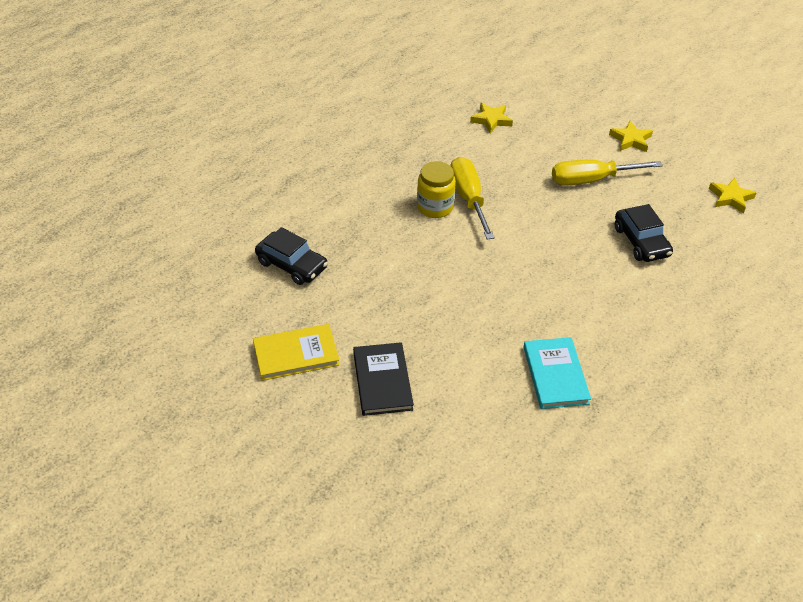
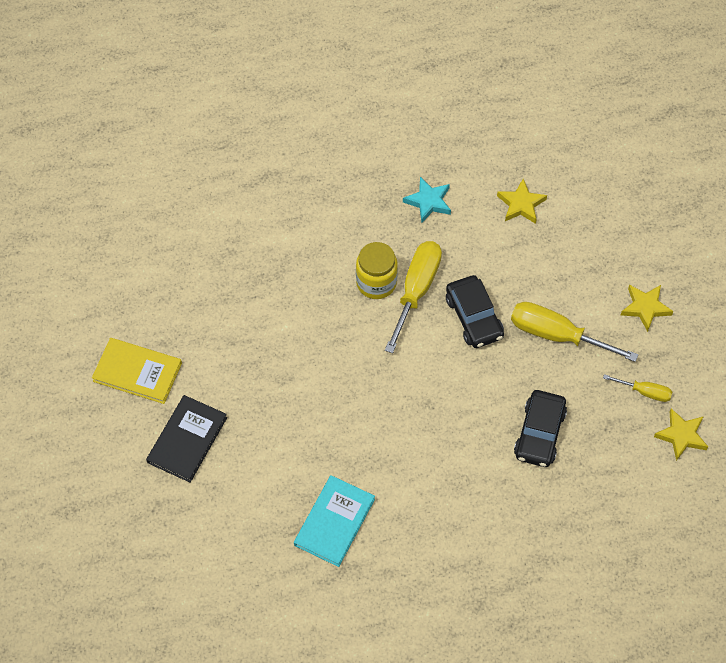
camera: 35 degrees right, 15 degrees up
black car [255,227,328,285] -> black car moved to [446,275,504,348]
none -> turquoise star [403,177,451,222]
none -> yellow screwdriver [603,374,672,402]

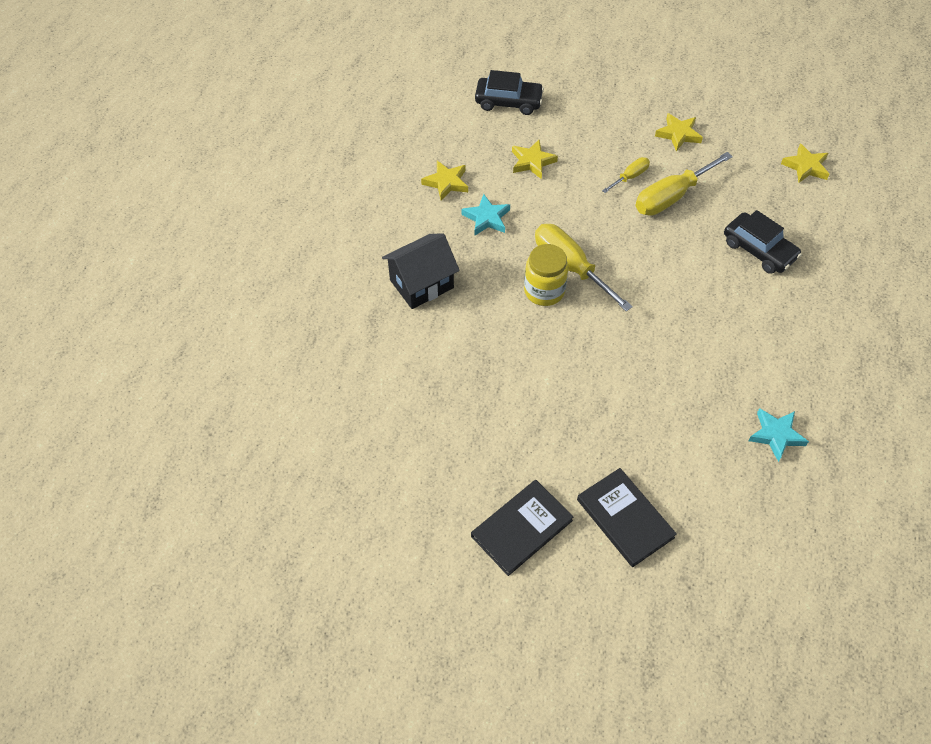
camera: 60 degrees left, 5 degrees down
yellow book [92,338,182,404] -> black book [471,480,573,576]
turquoise book [294,475,375,567] -> turquoise star [748,408,809,462]
black car [446,275,504,348] -> black car moved to [475,70,544,115]
yellow screwdriver [603,374,672,402] -> yellow screwdriver moved to [602,157,650,193]
none -> black house [382,234,460,309]
none -> yellow star [421,161,468,201]

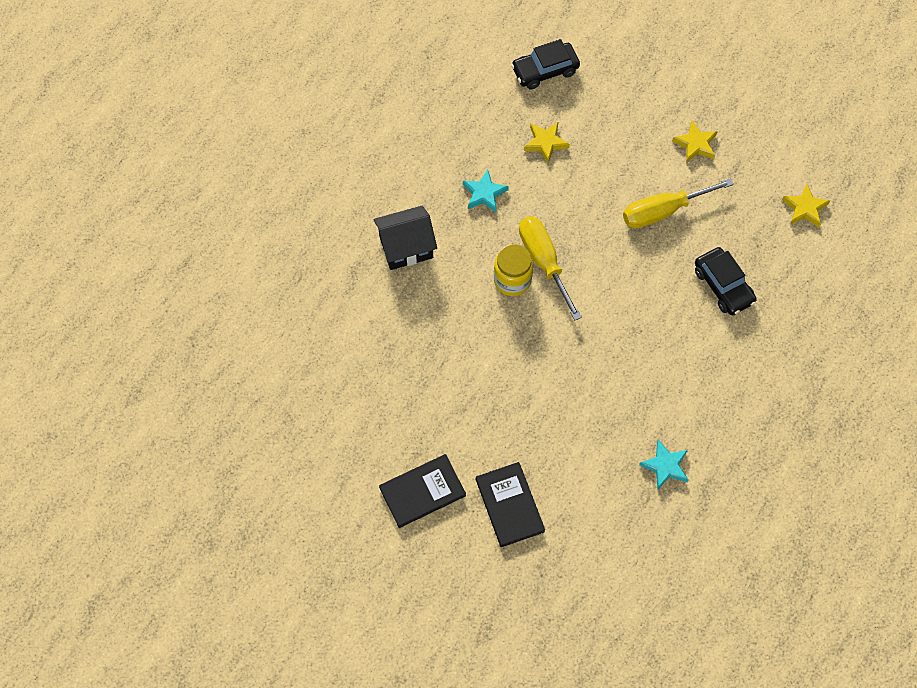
camera: 15 degrees right, 10 degrees up
yellow star [421,161,468,201] -> none
black car [475,70,544,115] -> black car turned 135 degrees clockwise [511,39,580,89]
yellow screwdriver [602,157,650,193] -> none

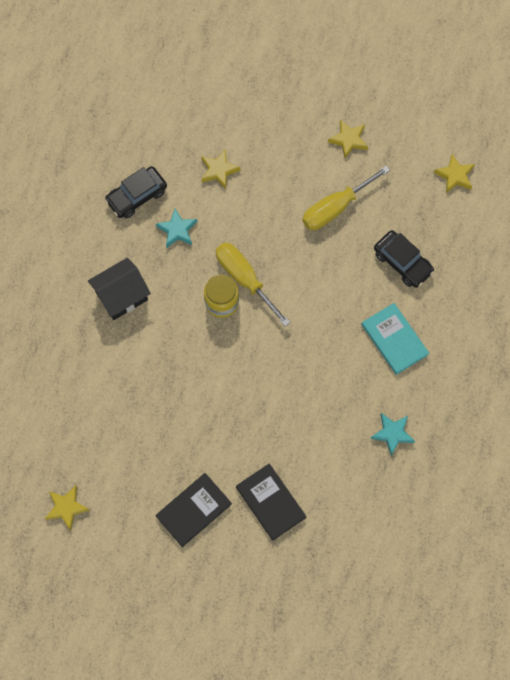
camera: 15 degrees left, 5 degrees up
black car [511,39,580,89] -> black car moved to [105,166,167,218]
none -> yellow star [45,486,90,531]
none -> turquoise book [361,303,429,375]

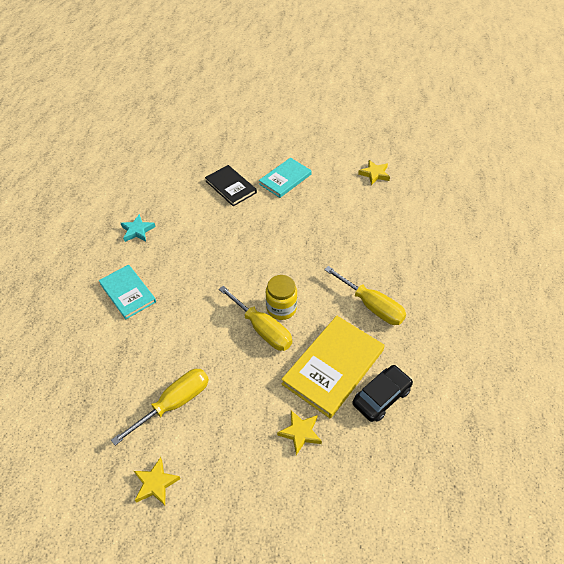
camera: 175 degrees right, 20 degrees down
black house [88,258,151,320] -> yellow screwdriver [324,266,406,325]
turquoise star [156,208,197,248] -> yellow book [281,316,384,419]
black book [156,473,232,547] -> turquoise book [259,158,312,198]
black car [374,230,434,288] -> none
yellow star [434,154,475,193] -> none

